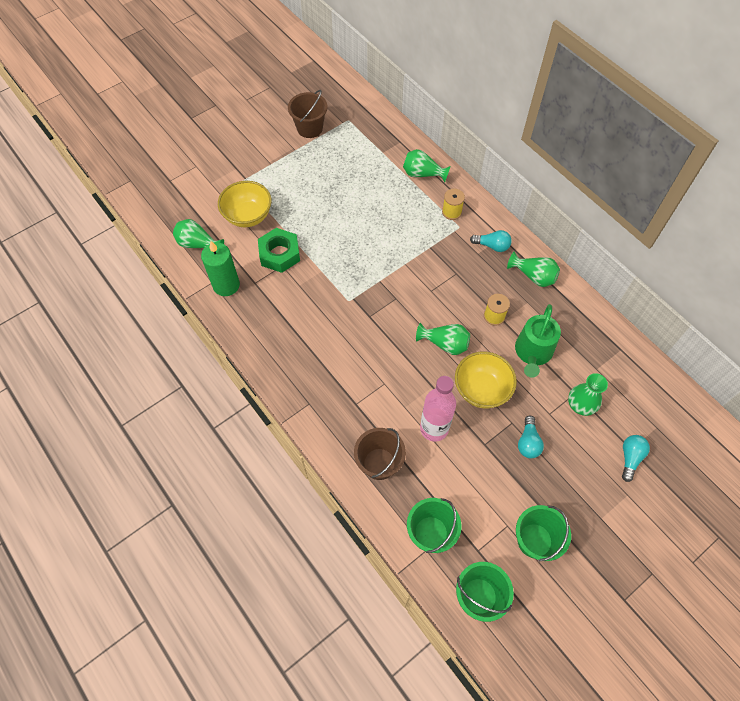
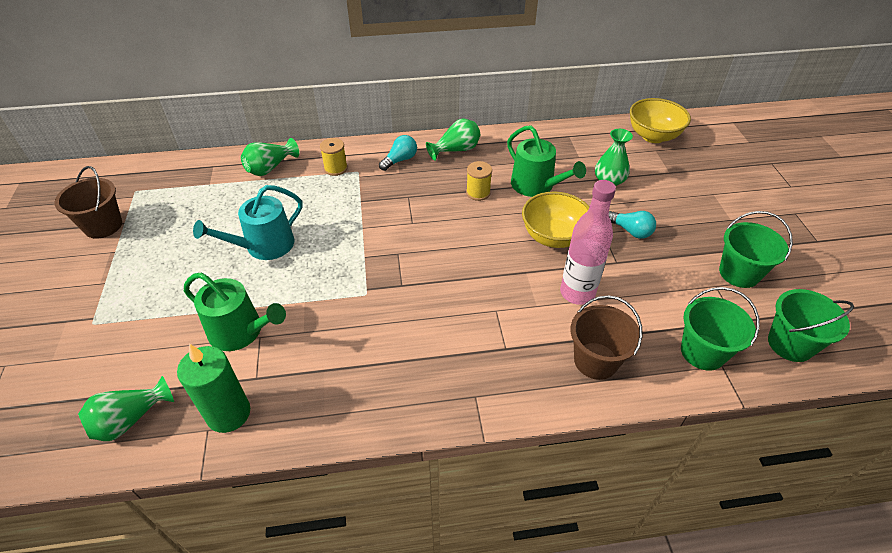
camera: 60 degrees left, 15 degrees down
yellow bowl [218,181,272,227] -> yellow bowl moved to [630,98,691,143]
green nut [258,228,300,273] -> green watering can [184,272,286,351]
green vase [416,323,470,355] -> none
turquoise light bulb [622,435,650,482] -> none
none -> turquoise watering can [193,185,303,260]

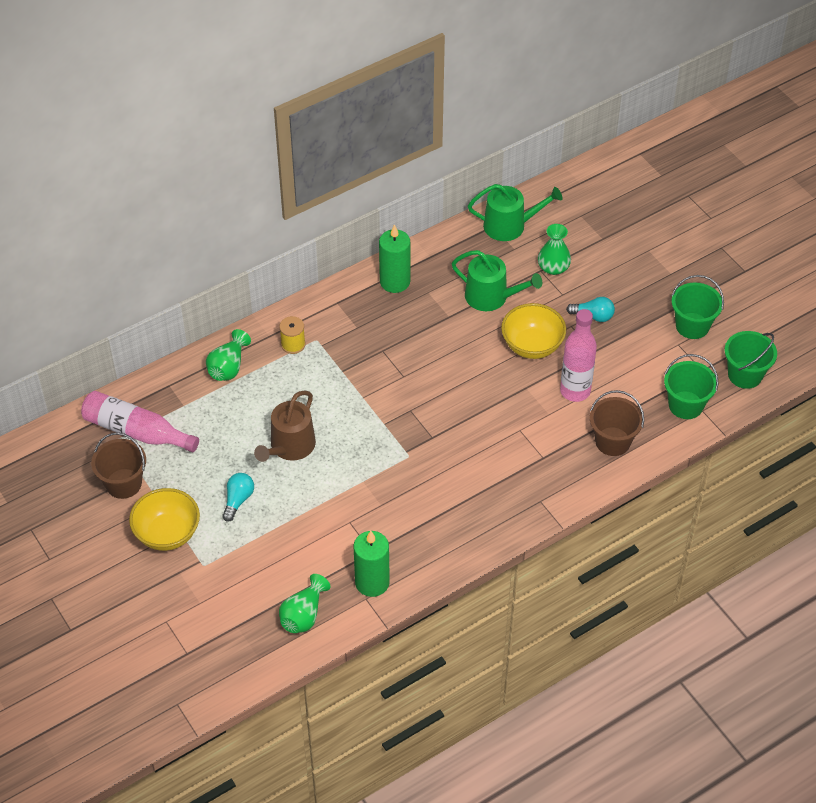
camera: 25 degrees left, 5 degrees up
green watering can [184,272,286,351] -> green watering can moved to [468,184,562,241]
turquoise watering can [193,185,303,260] -> brown watering can [254,391,316,462]
turquoise light bulb [379,135,417,171] -> turquoise light bulb moved to [222,473,254,522]
green vase [426,118,480,161] -> green candle [379,224,410,293]
yellow spool [466,161,492,201] -> none
yellow bowl [630,98,691,143] -> yellow bowl moved to [129,488,200,551]
none -> pink bottle [81,391,199,452]

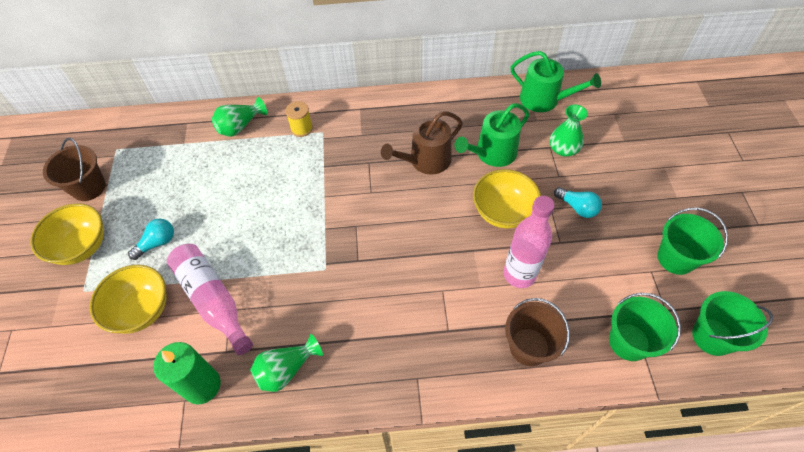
camera: 30 degrees right, 5 degrees up
pink bottle [81,391,199,452] -> pink bottle moved to [167,244,253,355]
brown watering can [254,391,316,462] -> brown watering can moved to [381,111,463,175]
green vase [279,574,331,633] -> green vase moved to [250,334,323,392]
green candle [379,224,410,293] -> none
green watering can [452,250,542,311] -> green watering can turned 90 degrees clockwise [455,103,529,167]
none -> yellow bowl [90,265,166,334]

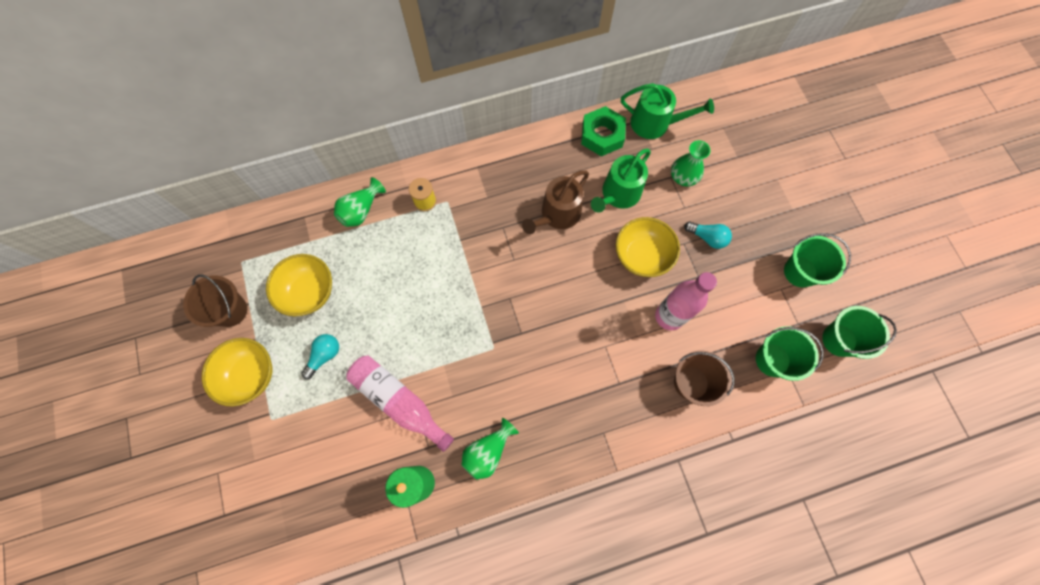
camera: 15 degrees left, 15 degrees up
yellow bowl [90,265,166,334] -> yellow bowl moved to [266,254,332,316]
none -> green nut [581,106,626,156]

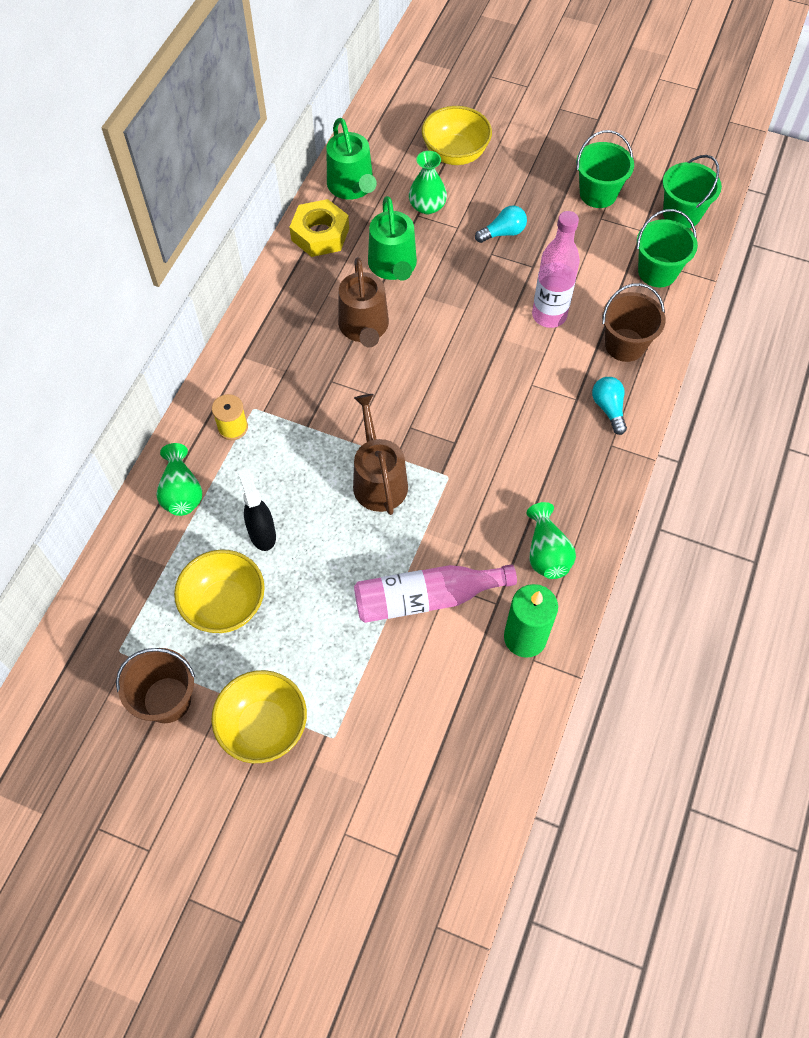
camera: 50 degrees left, 10 degrees down
turquoise light bulb [301,334,339,379] -> turquoise light bulb moved to [592,377,627,435]
green nut [581,106,626,156] -> yellow nut [289,199,349,257]
yellow bowl [616,217,680,277] -> yellow bowl moved to [422,106,492,165]
green watering can [621,83,714,139] -> green watering can turned 105 degrees clockwise [327,118,377,200]
none -> black spray bottle [238,468,276,551]
none -> brown watering can [353,394,408,515]

